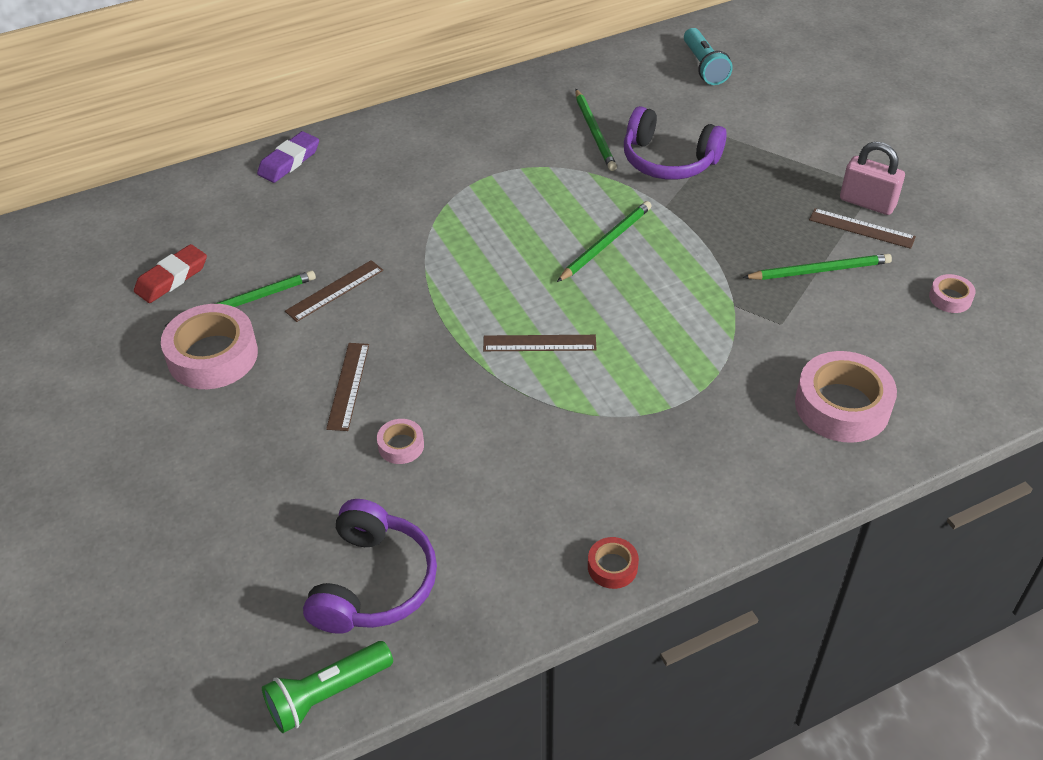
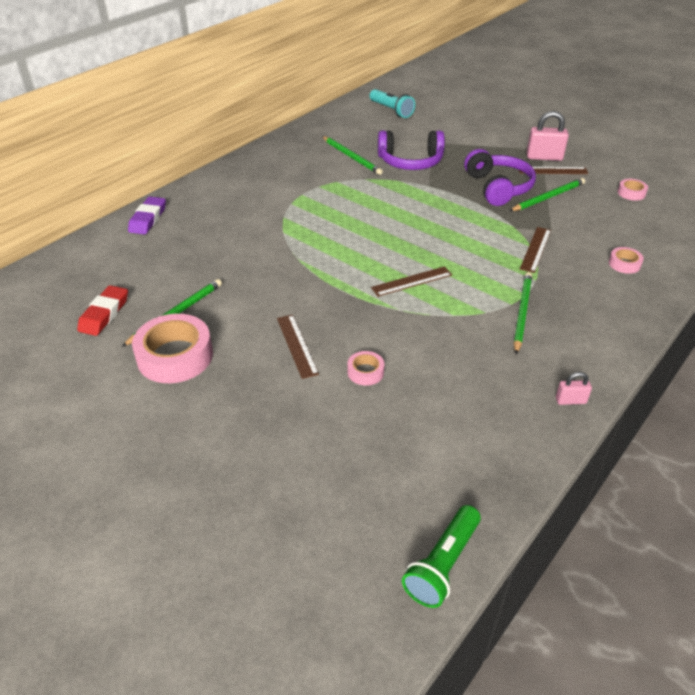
camera: 25 degrees left, 5 degrees down
brown ruler [285,260,383,322] -> brown ruler moved to [520,227,551,273]
purple headphones [303,499,437,634] -> purple headphones moved to [464,149,536,206]
green pencil [557,201,652,282] -> green pencil moved to [514,272,532,354]
red tape [588,537,639,589] -> pink padlock [556,372,592,405]
pink tape [795,351,897,443] -> pink tape [609,247,644,274], size x0.48

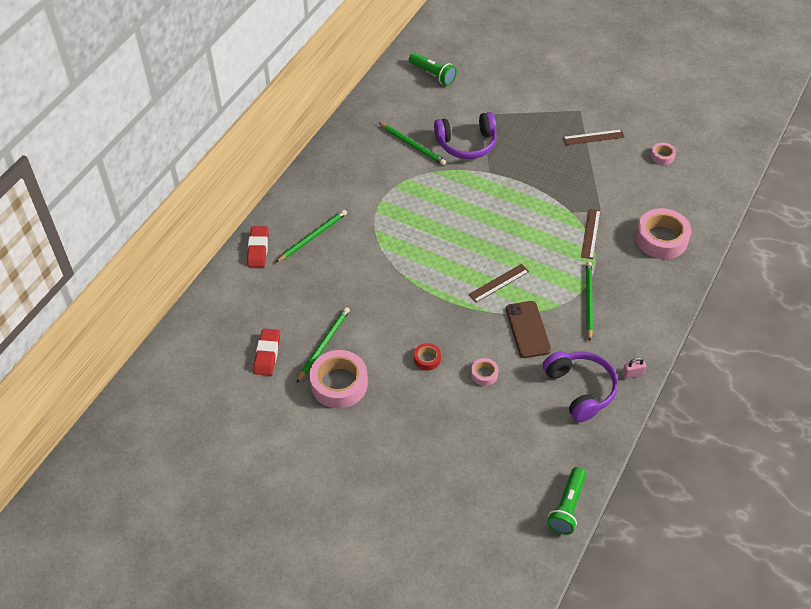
camera: 10 degrees left, 10 degrees up
purple eraser [128,197,166,234] -> red eraser [247,226,269,267]
brown ruler [277,315,319,379] -> red tape [414,343,441,370]
turquoise flashlight [370,89,415,118] -> green flashlight [409,52,457,85]
purple headphones [464,149,536,206] -> purple headphones moved to [542,351,618,422]
green pencil [510,178,585,211] -> green pencil moved to [275,209,347,263]
pink padlock [527,111,569,161] -> none
pink tape [609,247,644,274] -> pink tape [636,208,691,259], size x2.08
none -> brown phone [506,301,551,358]

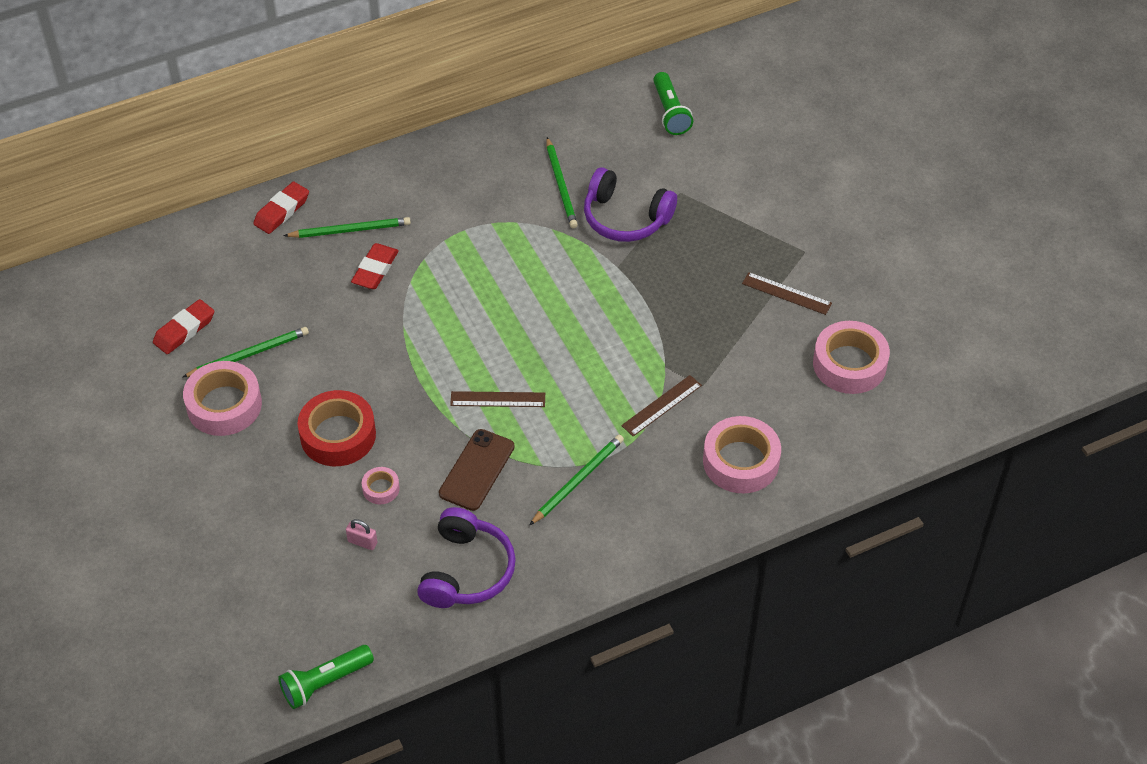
camera: 35 degrees right, 0 degrees up
red tape [414,343,441,370] -> red tape [298,390,376,466], size x2.08
pink padlock [622,357,646,379] -> pink padlock moved to [346,519,377,550]
pink tape [651,143,676,165] -> pink tape [813,321,890,394], size x2.08
none -> red eraser [351,243,399,289]

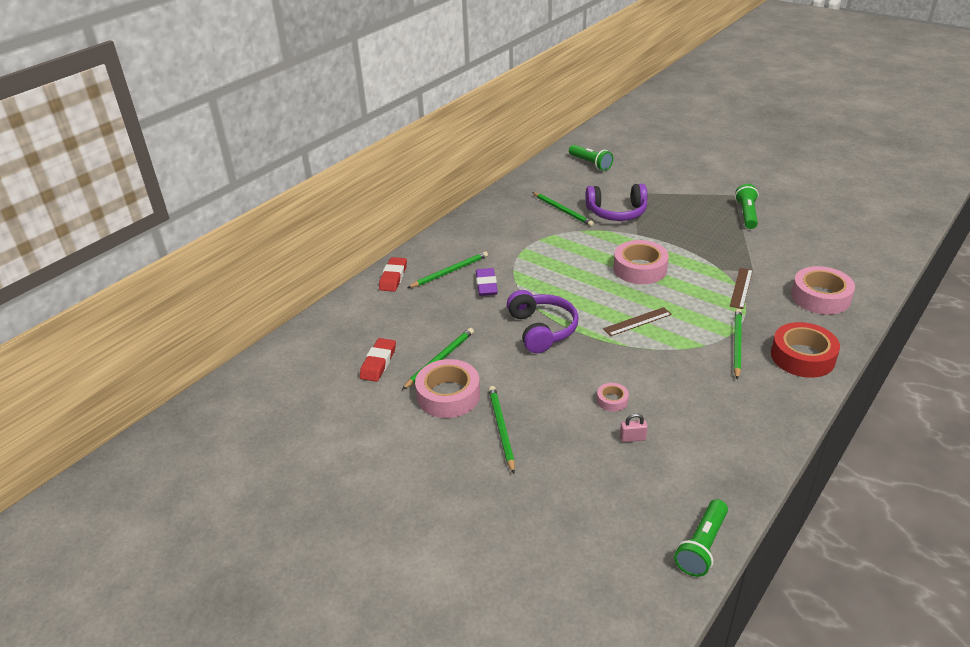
camera: 25 degrees left, 15 degrees down
red tape [298,390,376,466] -> red tape moved to [771,322,840,378]
red eraser [351,243,399,289] -> purple eraser [476,268,498,296]
purple headphones [417,507,516,608] -> purple headphones moved to [507,290,579,353]
brown phone [439,429,515,511] -> none
brown ruler [742,272,832,315] -> green flashlight [735,184,759,229]
pink tape [813,321,890,394] -> pink tape moved to [613,240,669,284]
none -> green pencil [489,386,515,474]

